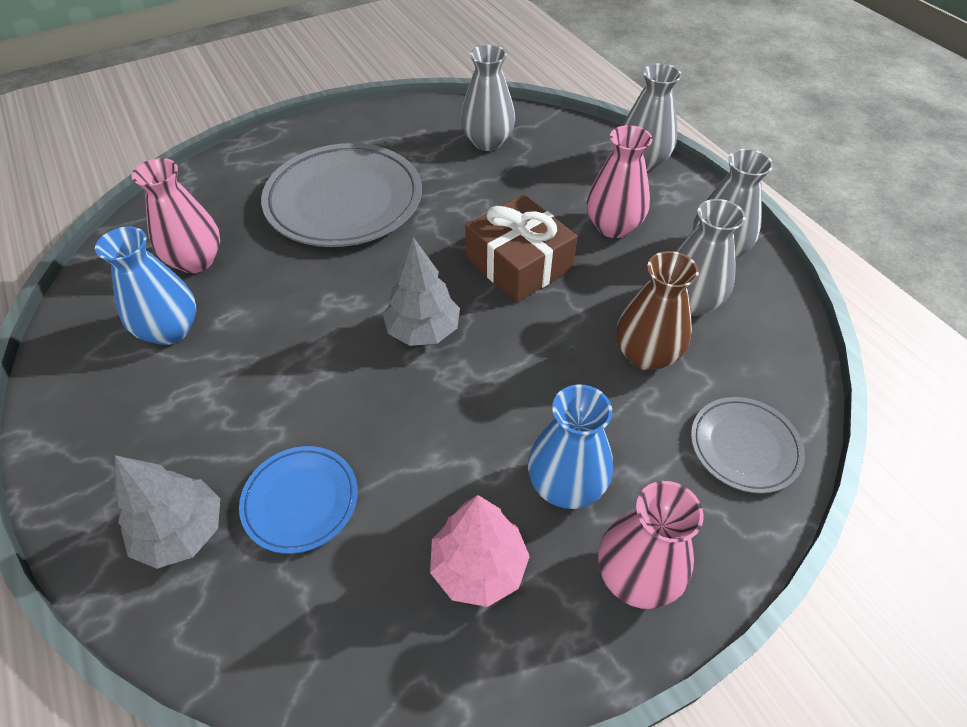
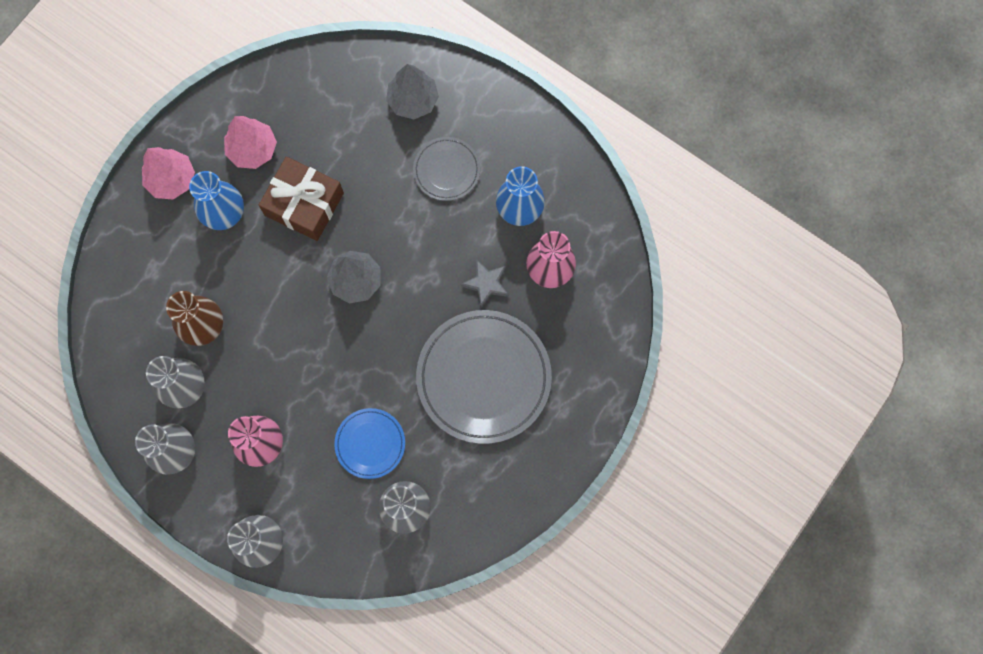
camera: 155 degrees right, 25 degrees up
blue plate [239,446,358,554] -> blue plate moved to [334,408,405,479]
brown gift [465,194,578,303] -> brown gift moved to [259,156,344,241]
pink vase [598,481,704,609] -> pink tree [142,147,195,199]
grey plate [691,397,805,494] -> grey plate moved to [413,137,480,201]
none -> grey star [461,259,509,308]

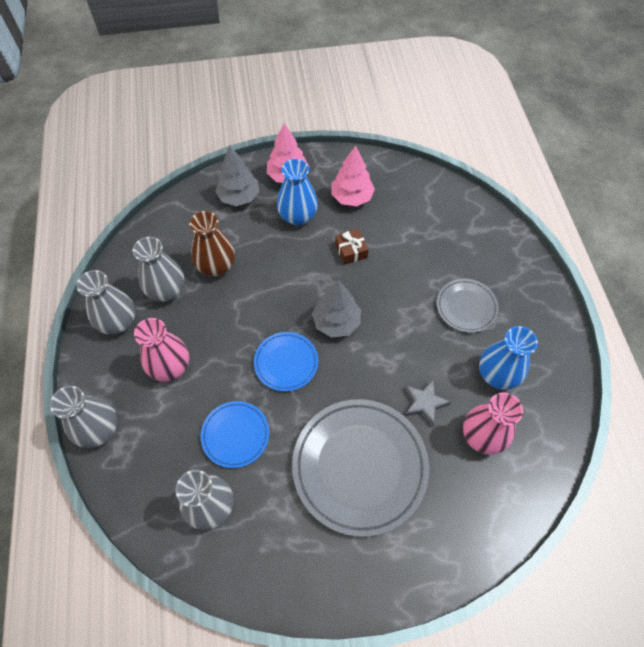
camera: 45 degrees right, 15 degrees down
brown gift [259,156,344,241] -> brown gift [335,229,369,265], size x0.52
grey tree [386,64,439,119] -> grey tree moved to [215,145,259,206]
none -> blue plate [254,332,318,391]

